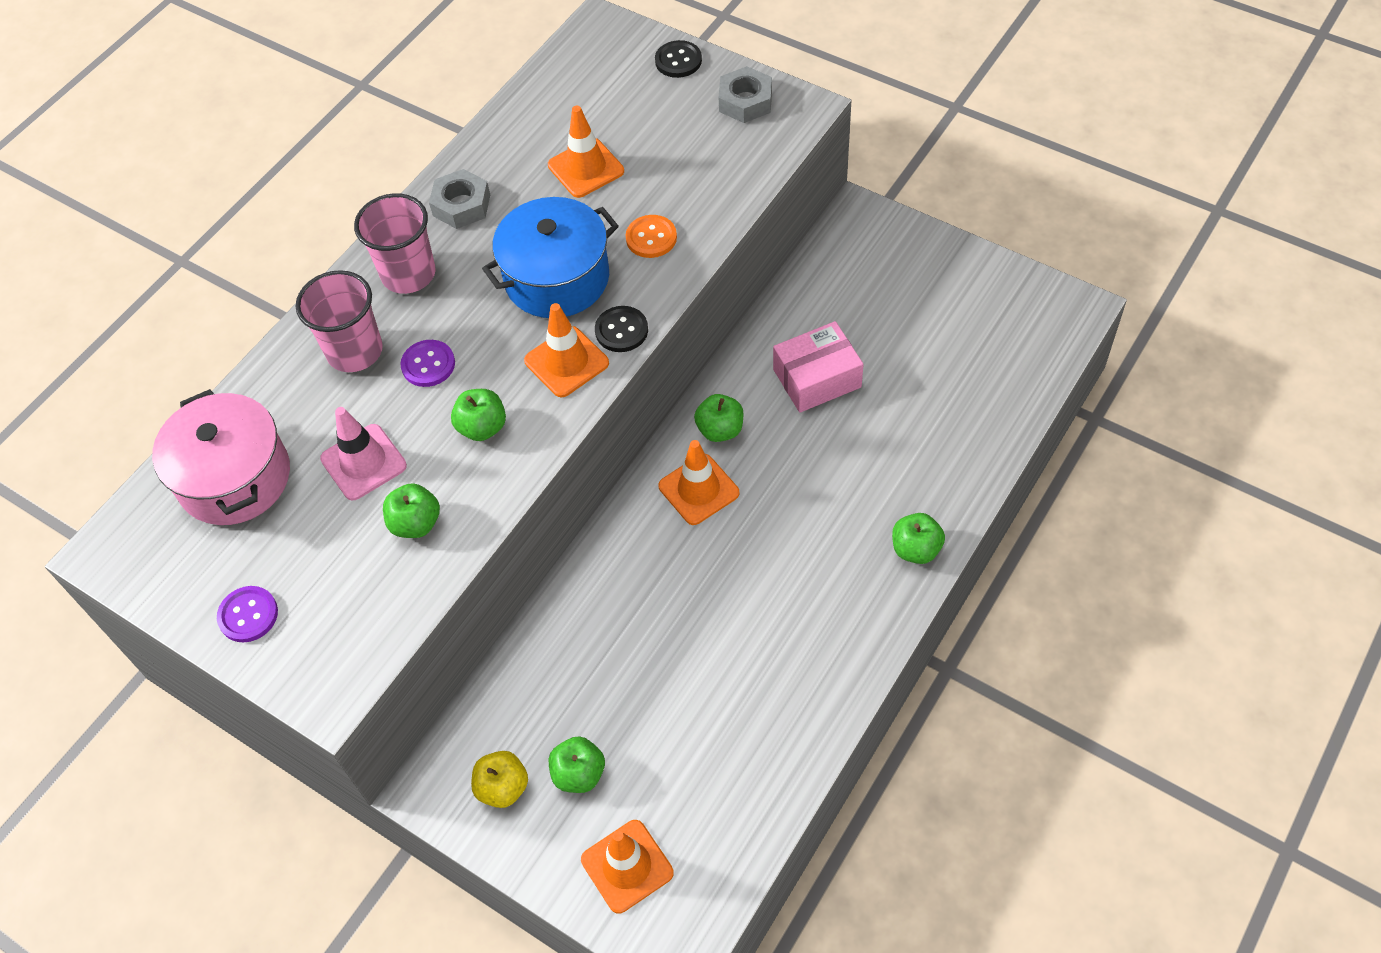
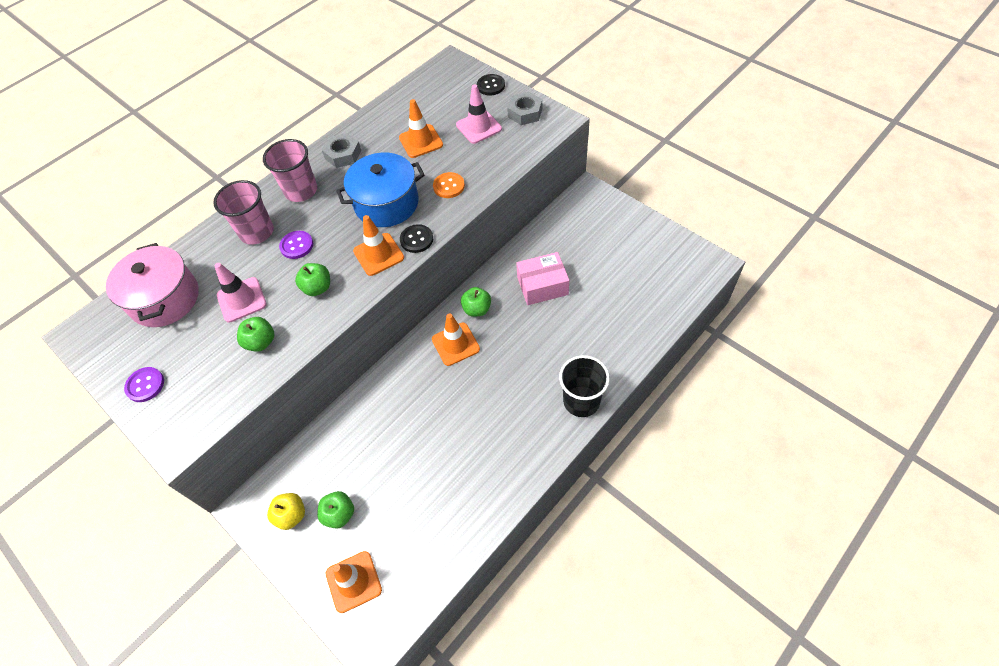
camera: 10 degrees right, 0 degrees up
green apple [892,513,945,564] -> black cup [559,355,610,417]
none -> pink traffic cone [456,84,502,144]

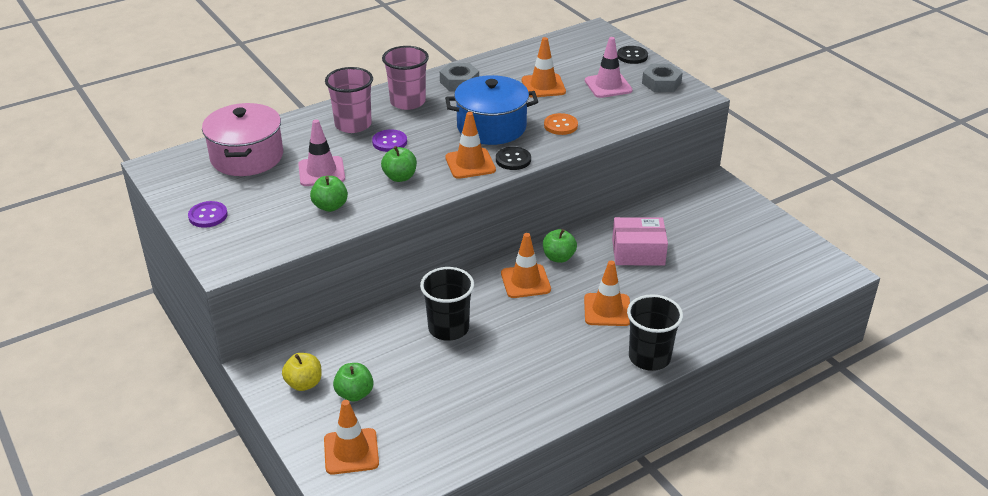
camera: 10 degrees right, 20 degrees down
none -> black cup [420,267,474,341]
none -> orange traffic cone [584,261,630,326]

